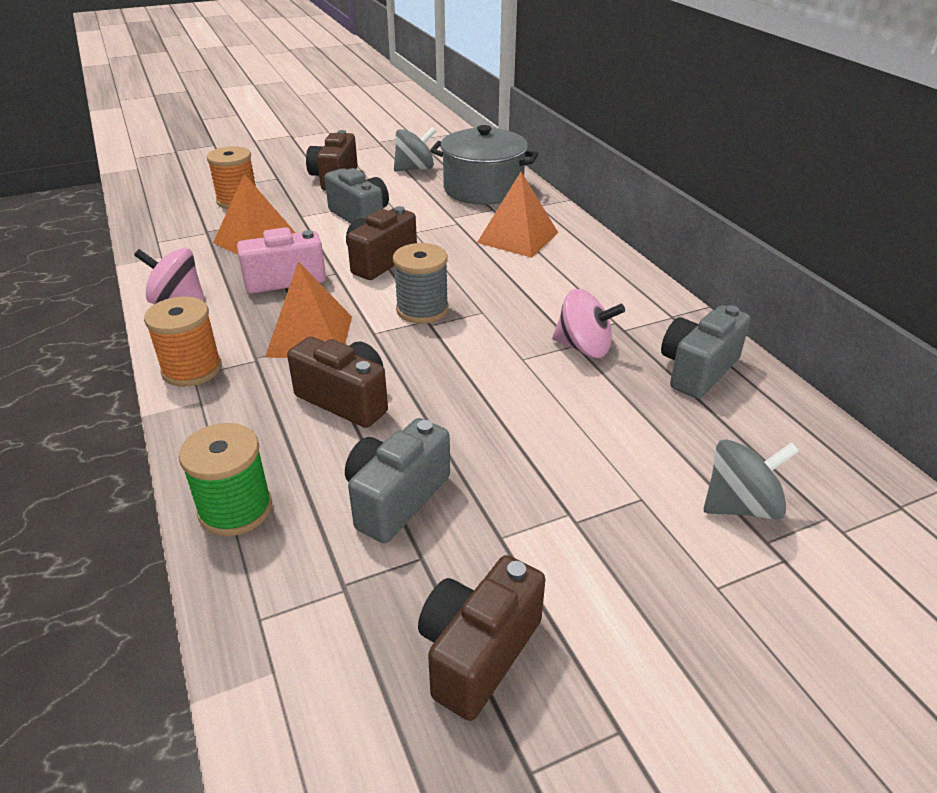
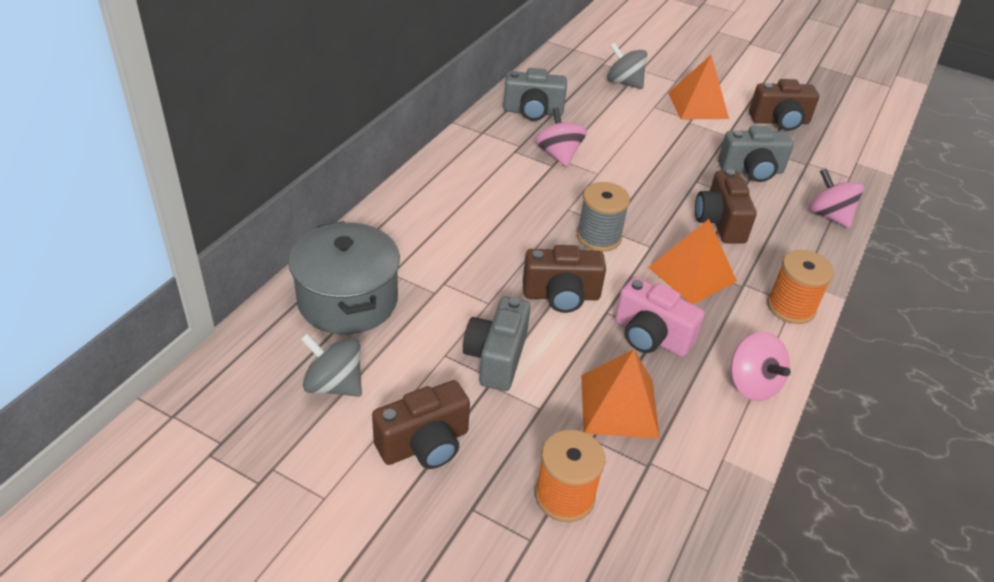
camera: 130 degrees left, 5 degrees up
green spool [179,423,272,536] -> pink spinning top [808,169,864,228]
orange pyramid [477,172,558,258] -> orange pyramid moved to [668,55,729,119]

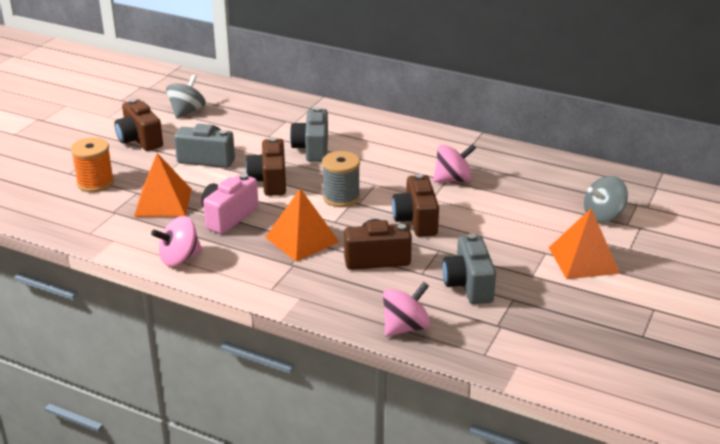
camera: 90 degrees right, 10 degrees down
grey pot [289,221,400,334] -> none
grey camera [503,68,567,121] -> grey camera moved to [290,107,328,162]
grey spinning top [607,43,647,89] -> grey spinning top turned 150 degrees counterclockwise [584,176,628,223]
brown camera [749,79,819,131] -> brown camera moved to [392,174,439,237]
orange spool [767,250,834,324] -> none

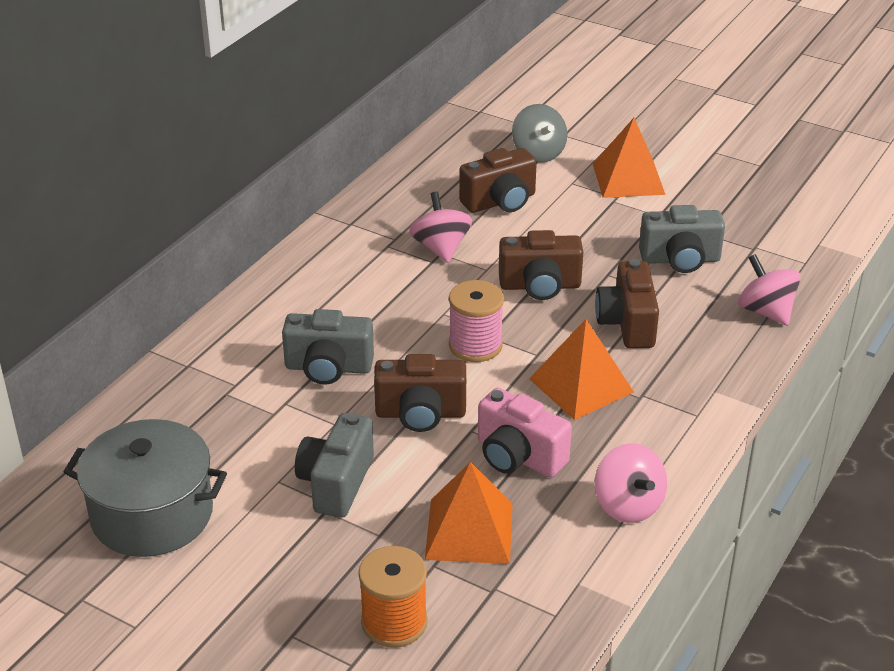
camera: 85 degrees left, 5 degrees up
brown camera [115,99,163,151] -> brown camera moved to [459,148,537,213]
grey spinning top [166,75,206,119] -> grey pot [63,419,227,557]
grey spool [322,151,360,207] -> pink spool [449,280,504,362]

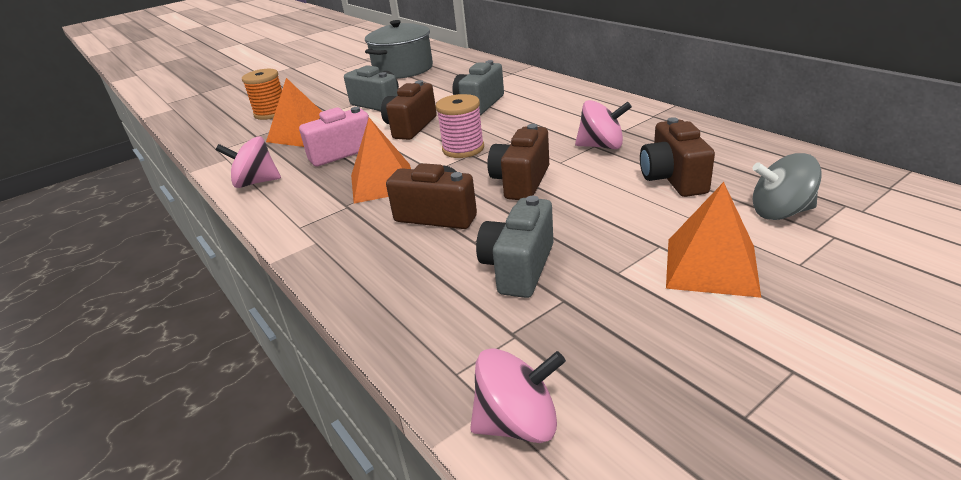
camera: 115 degrees right, 5 degrees down
pink spinning top [738,254,801,326] -> pink spinning top moved to [470,349,566,443]

